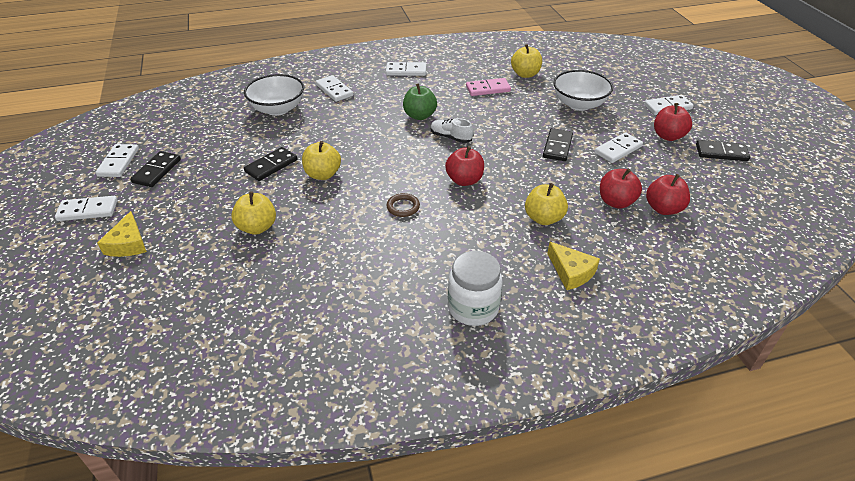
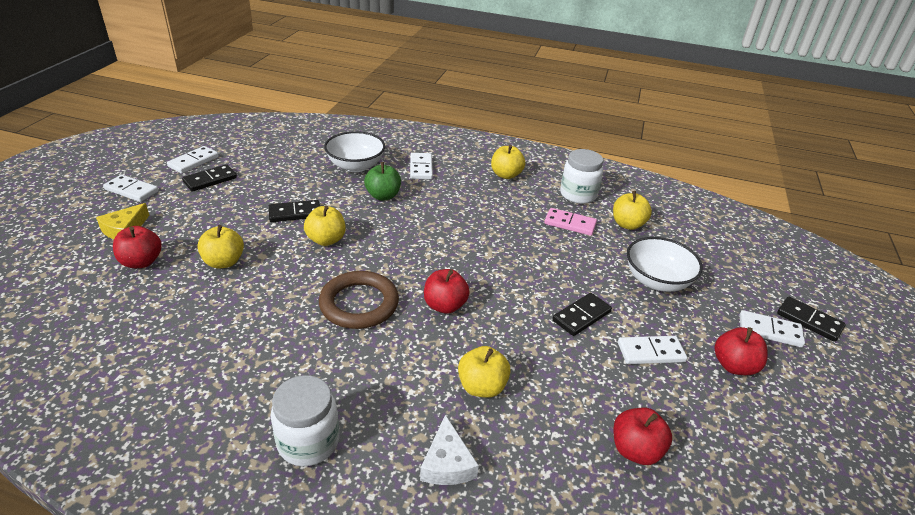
camera: 30 degrees right, 5 degrees down
white domino [386,62,426,76] -> yellow apple [491,145,525,179]
brown ring [386,193,420,217] -> brown ring [319,271,399,329], size x2.11
green apple [403,83,437,120] -> green apple moved to [364,162,401,200]
white shoe [430,118,473,143] -> none
yellow cheese [547,242,600,290] -> white cheese [420,415,479,485]
red apple [600,168,642,209] -> red apple moved to [113,226,162,268]
black domino [696,140,750,161] -> black domino moved to [777,297,846,342]
none -> white jar [560,149,603,204]

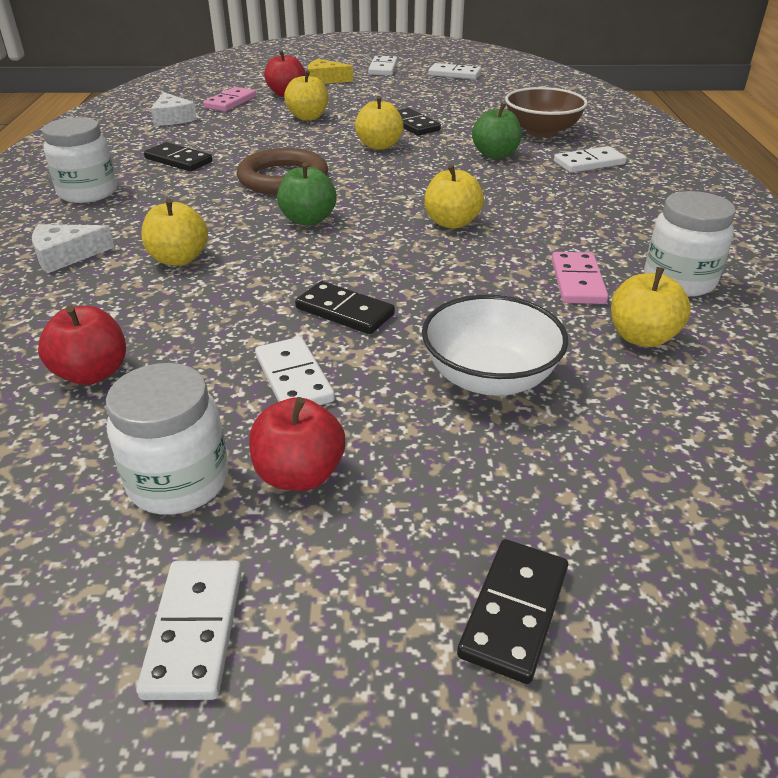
camera: 75 degrees right, 0 degrees up
black domino [182,164,237,192] -> black domino moved to [144,142,212,171]
white bowl [324,131,385,172] -> brown bowl [505,87,588,137]
red apple [424,269,470,314] -> green apple [277,162,337,226]
yellow apple [491,145,525,179] -> yellow apple moved to [424,164,484,229]
white domino [740,310,805,347] -> white domino moved to [136,561,242,700]
none -> white jar [106,363,229,515]
none -> white cheese [151,92,197,126]
none -> pink domino [203,87,256,111]

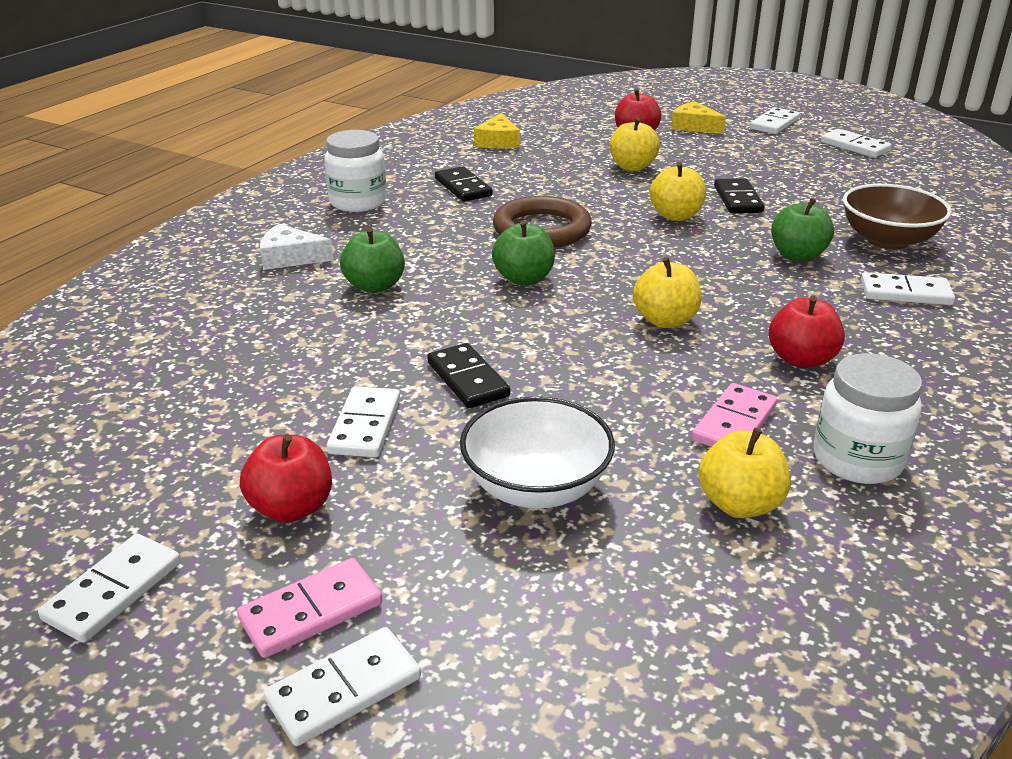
camera: 30 degrees right, 5 degrees down
red apple [38,305,126,385] -> red apple moved to [769,296,845,368]
white jar [106,363,229,515] -> none
yellow apple [141,198,208,266] -> green apple [340,227,405,293]
white cheese [151,92,197,126] -> yellow cheese [474,113,520,148]
pink domino [203,87,256,111] -> pink domino moved to [237,558,382,658]
black domino [457,539,568,684] -> white domino [264,627,421,746]

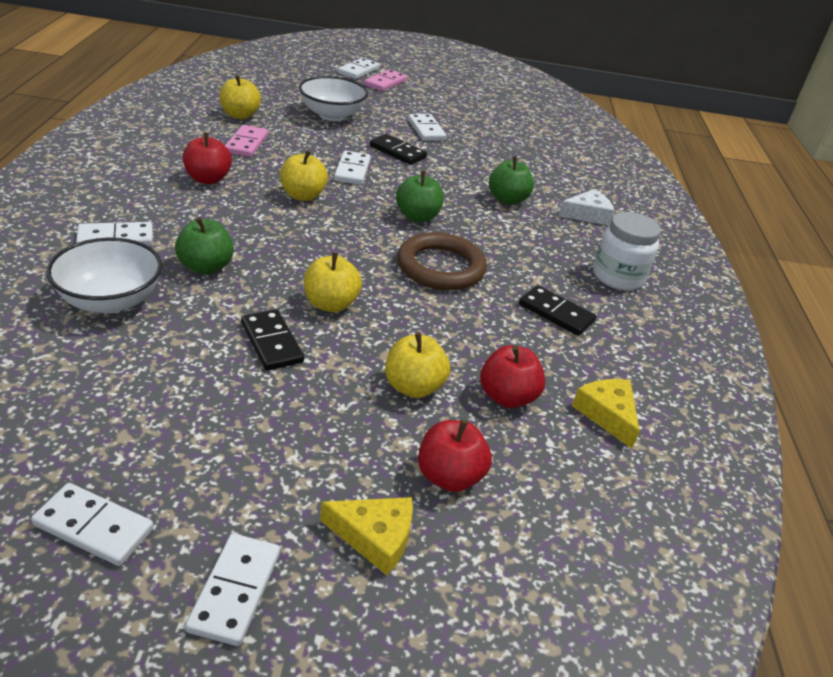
camera: 150 degrees right, 5 degrees up
white domino [38,534,181,643] -> white domino moved to [334,150,371,185]
red apple [240,434,332,523] -> red apple moved to [480,345,545,408]
white jar [814,353,922,484] -> none
brown bowl [843,184,952,250] -> white bowl [47,238,162,313]

